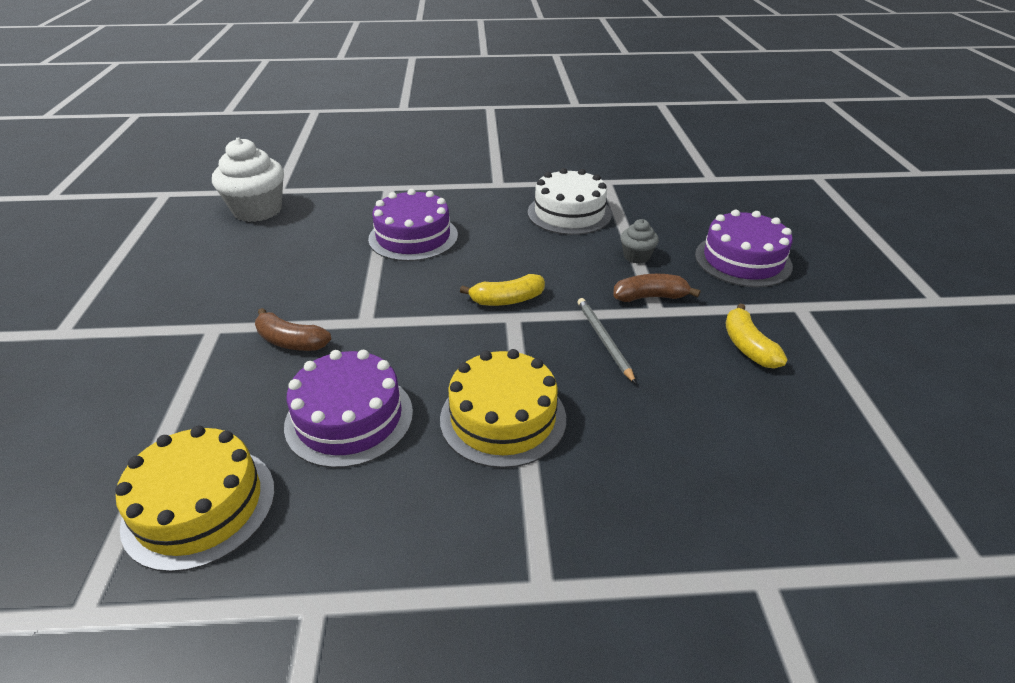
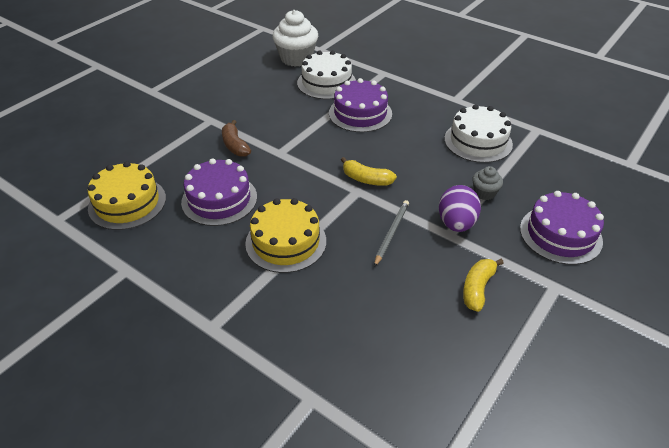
camera: 40 degrees right, 5 degrees up
brown banana [613,274,700,302] -> purple egg [439,185,481,232]
none -> white cake [297,50,356,99]

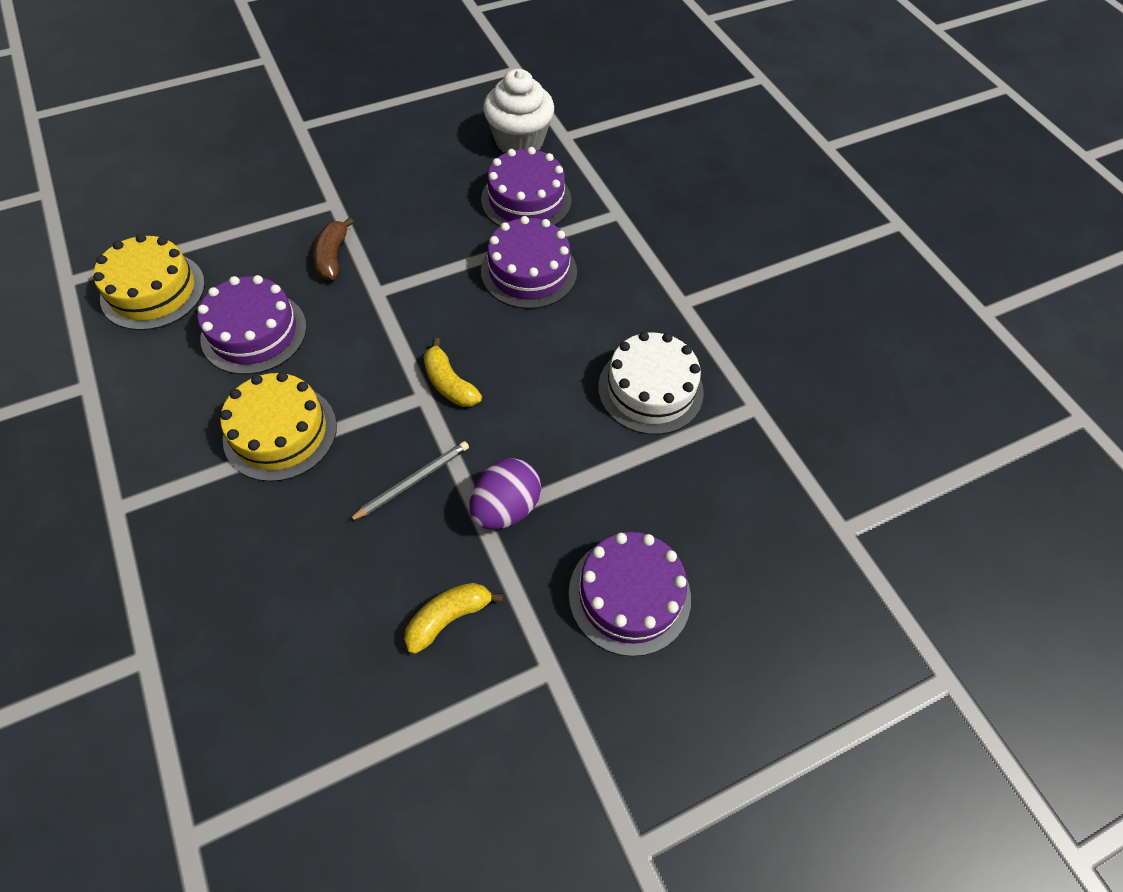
camera: 25 degrees right, 15 degrees up
white cake [297,50,356,99] -> purple cake [481,147,572,226]
grey cupcake [472,166,503,200] -> none

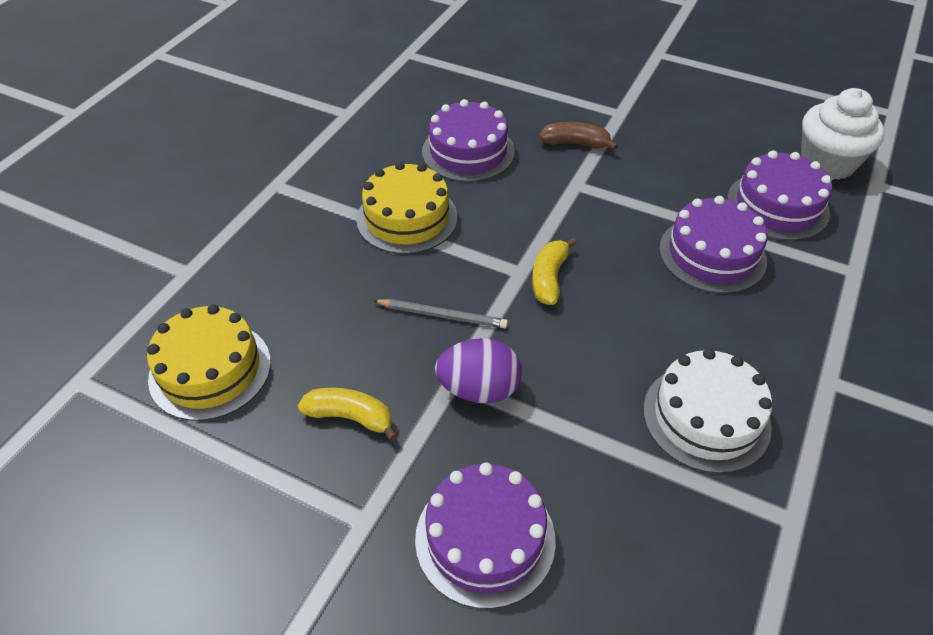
camera: 55 degrees right, 10 degrees down
yellow cake [93,234,205,330] -> yellow cake moved to [147,304,271,421]
brown banana [313,217,354,280] -> brown banana turned 45 degrees clockwise [539,122,618,150]

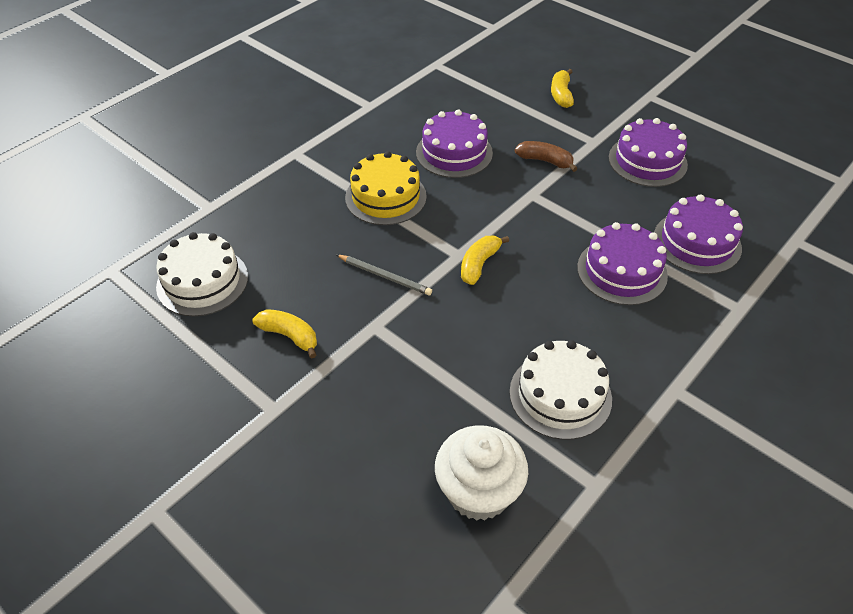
camera: 15 degrees right, 0 degrees up
yellow cake [147,304,271,421] -> white cake [156,232,248,317]
purple cake [415,462,556,609] -> purple cake moved to [609,118,688,187]
purple egg [435,338,522,403] -> none
white cupcake [801,88,885,180] -> white cupcake moved to [435,425,528,521]
none -> yellow banana [551,69,574,108]

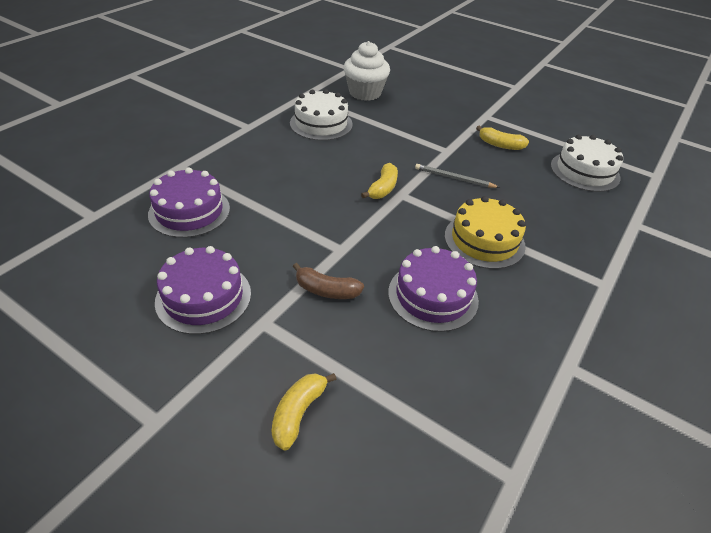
camera: 170 degrees right, 5 degrees down
yellow banana [551,69,574,108] -> yellow banana turned 150 degrees counterclockwise [271,373,337,451]
purple cake [577,222,668,305] -> none

